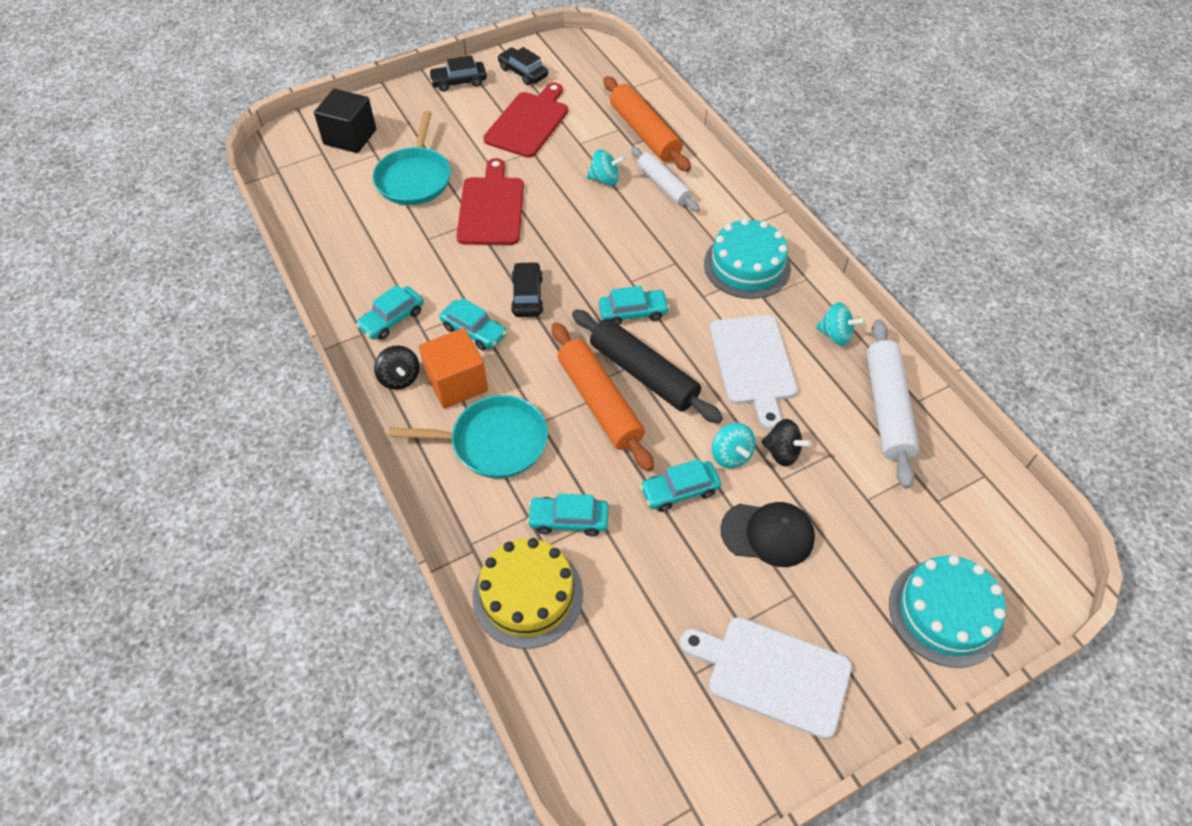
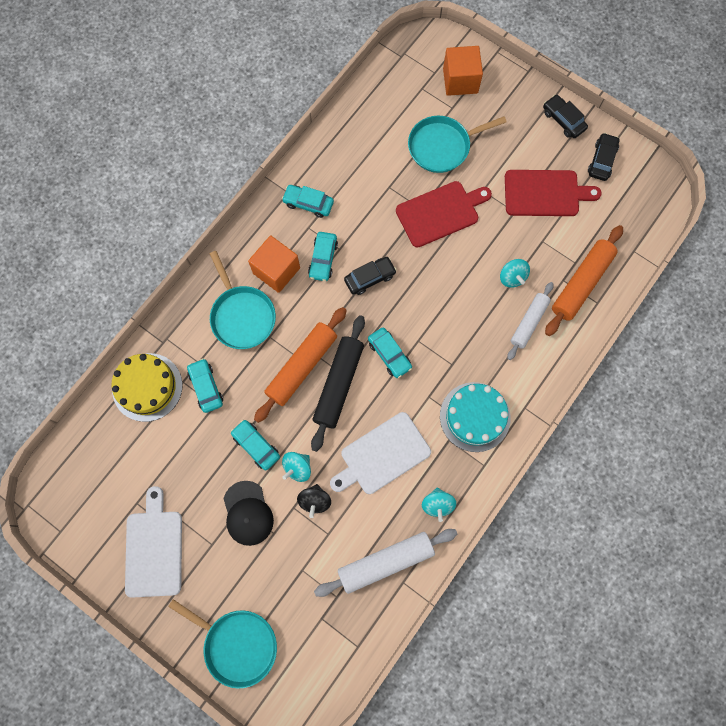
camera: 65 degrees right, 20 degrees up
black cube [314,88,376,153] -> orange cube [443,46,483,96]
black spinning top [374,345,419,390] -> none
turquoise cake [889,555,1006,668] -> turquoise pan [168,599,277,689]

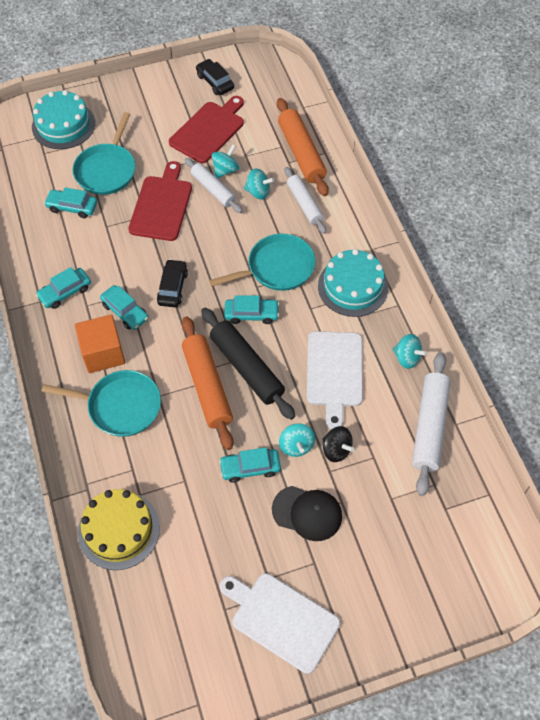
camera: 55 degrees left, 15 degrees down
turquoise pan [168,599,277,689] -> turquoise pan moved to [209,234,315,291]
turquoise car [187,358,223,413] -> turquoise car moved to [44,187,97,218]
orange cube [443,46,483,96] -> turquoise cake [32,90,95,149]
black car [543,94,588,138] -> none
none -> white rolling pin [185,158,243,213]
none -> turquoise spinning top [212,144,239,179]

